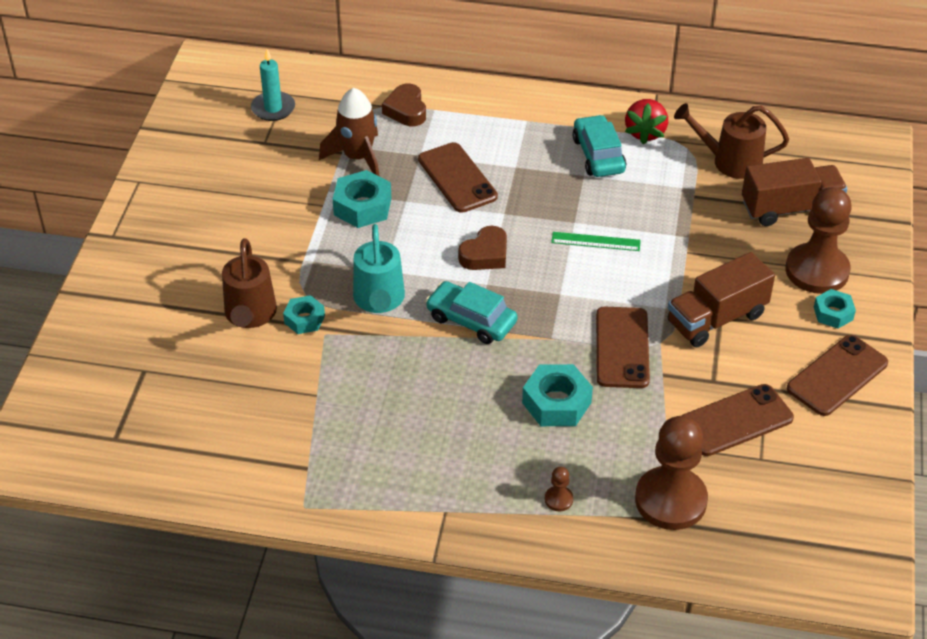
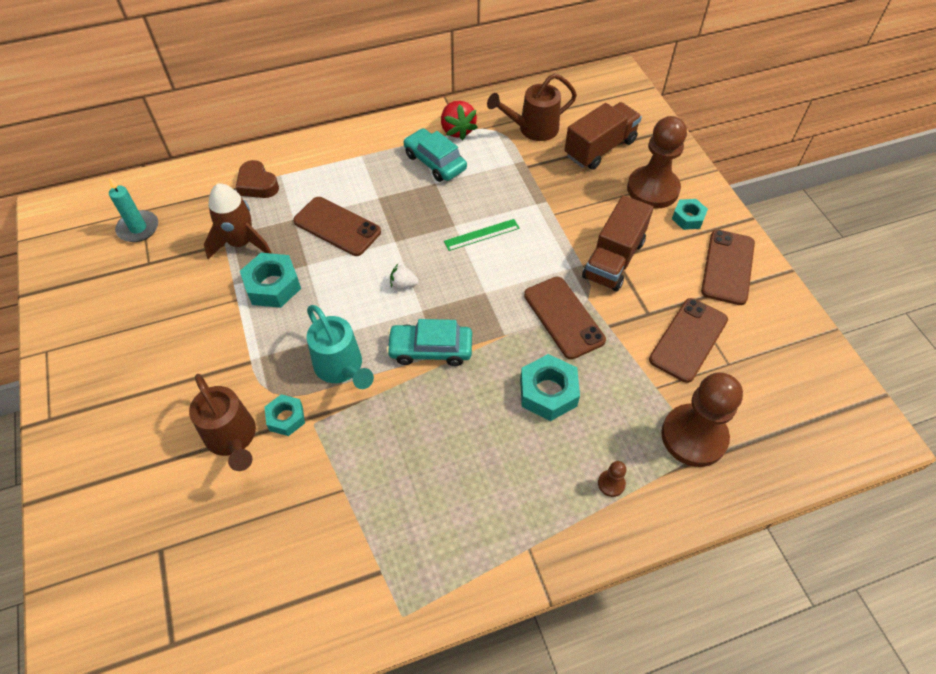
camera: 30 degrees left, 10 degrees up
brown heart [458,226,507,270] -> white strawberry [390,264,419,289]

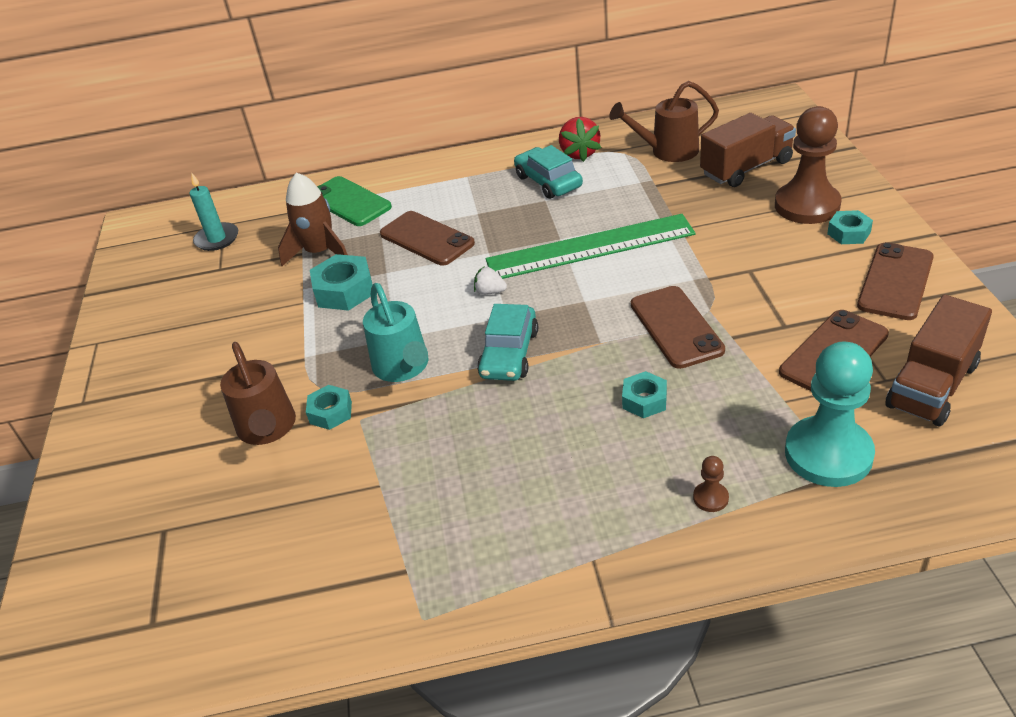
camera: 15 degrees right, 15 degrees down
brown heart [236,160,279,198] -> green phone [317,176,392,226]
turquoise car [386,319,472,366] -> turquoise car turned 90 degrees counterclockwise [477,304,538,381]
green ruler [444,219,520,251] -> green ruler [486,214,696,279], size x2.29
turquoise nut [520,354,580,421] -> turquoise nut [622,371,667,418], size x0.62
brown truck [582,195,654,291] -> brown truck moved to [885,295,992,426]
brown pawn [661,372,743,467] -> turquoise pawn [785,342,875,487]

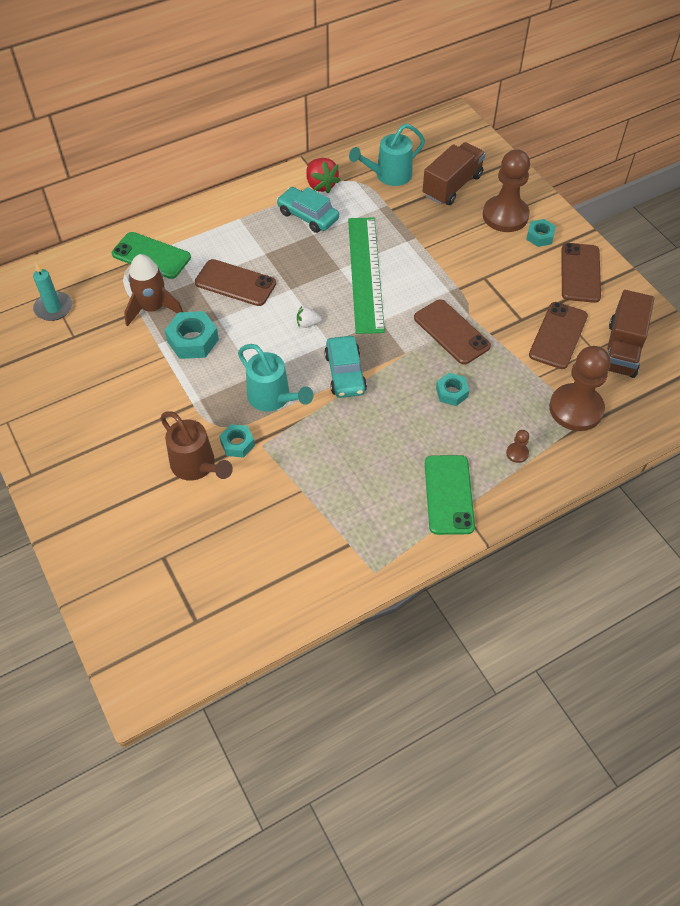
camera: 25 degrees left, 15 degrees up
green ruler [486,214,696,279] -> green ruler turned 60 degrees counterclockwise [348,217,385,334]
brown watering can [609,81,719,162] -> turquoise watering can [349,124,425,186]
turquoise pawn [785,342,875,487] -> brown pawn [549,346,611,431]
none -> green phone [425,455,475,535]

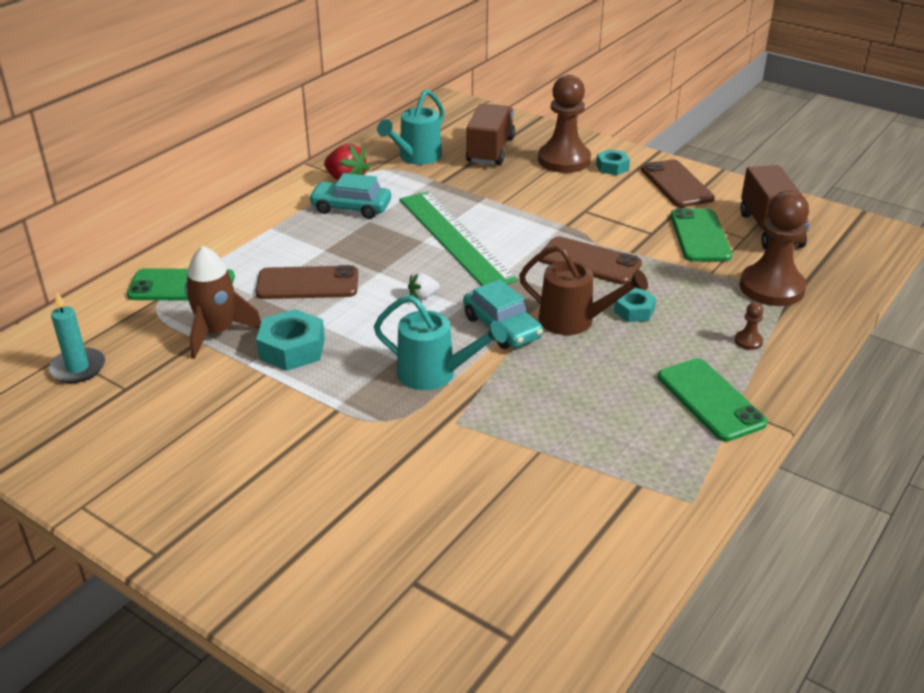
camera: 25 degrees left, 20 degrees down
brown watering can [160,412,233,481] -> brown watering can moved to [519,245,648,335]
turquoise nut [219,424,255,458] -> none
brown phone [529,302,588,369] -> green phone [670,208,732,261]

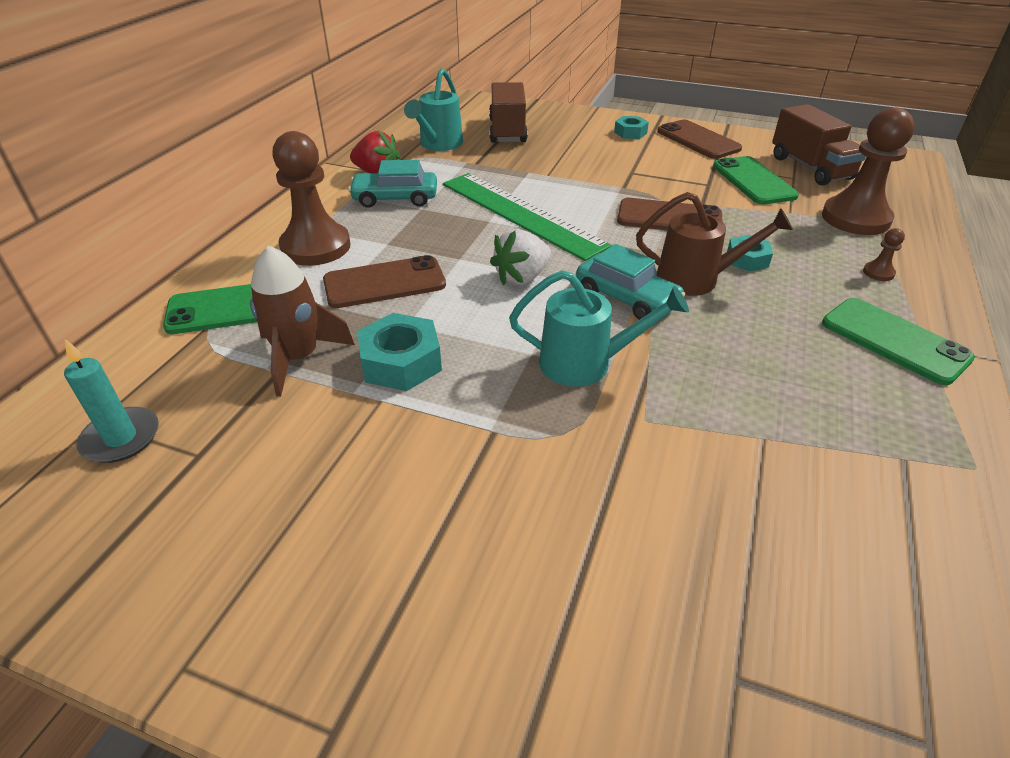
camera: 15 degrees left, 5 degrees up
white strawberry [408,273,440,300] -> white strawberry [490,229,551,286], size x1.76
brown pawn [538,75,591,173] -> brown pawn moved to [272,131,350,266]

